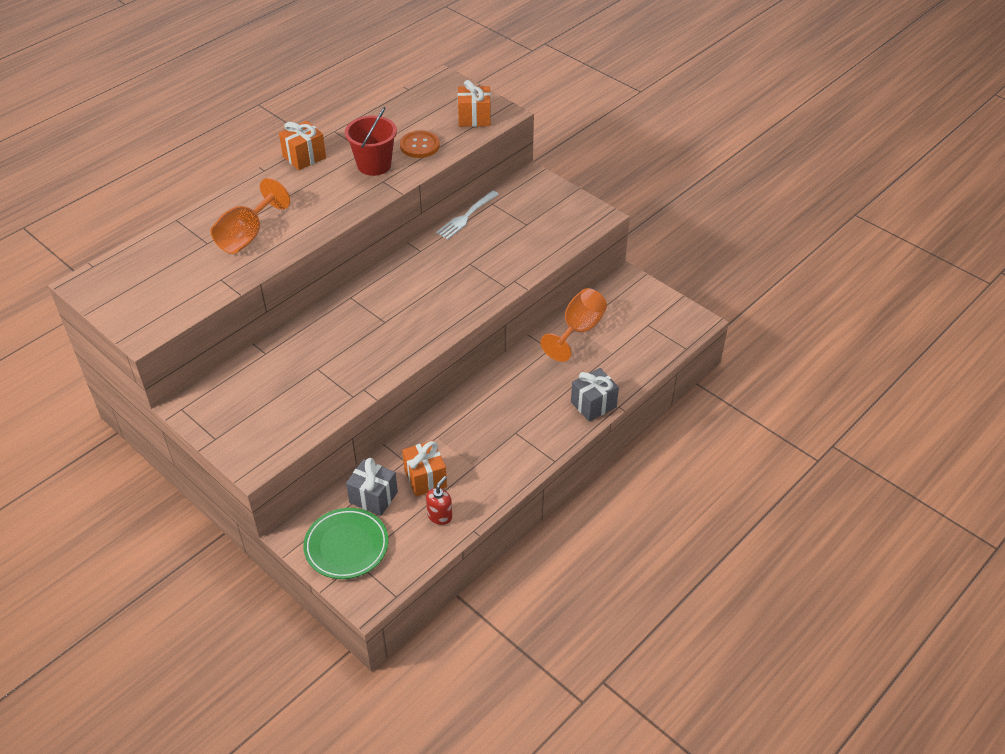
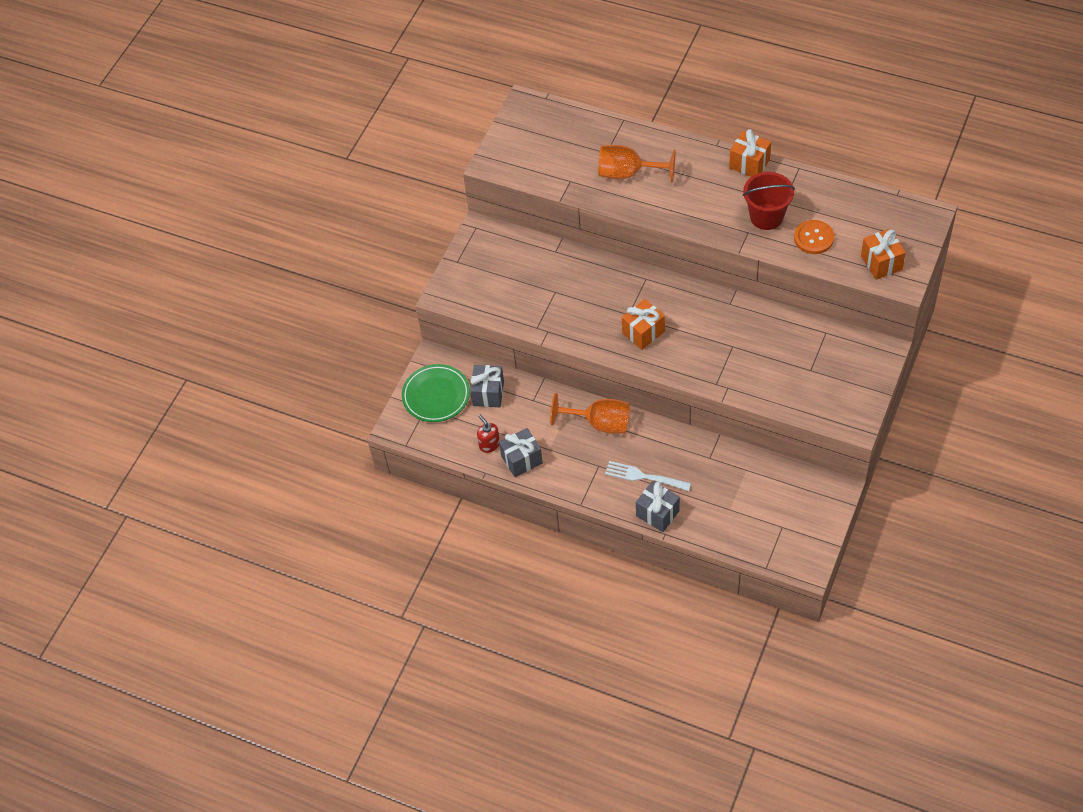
camera: 75 degrees right, 10 degrees up
orange gift [402,440,447,497] -> orange gift moved to [622,299,665,350]
red soap dispenser [426,476,452,525] -> red soap dispenser turned 135 degrees counterclockwise [477,415,500,453]
white fork [436,191,499,240] -> white fork moved to [605,461,691,491]
orange goblet [541,288,607,362] -> orange goblet moved to [550,393,630,434]
none -> grey gift [499,428,543,477]

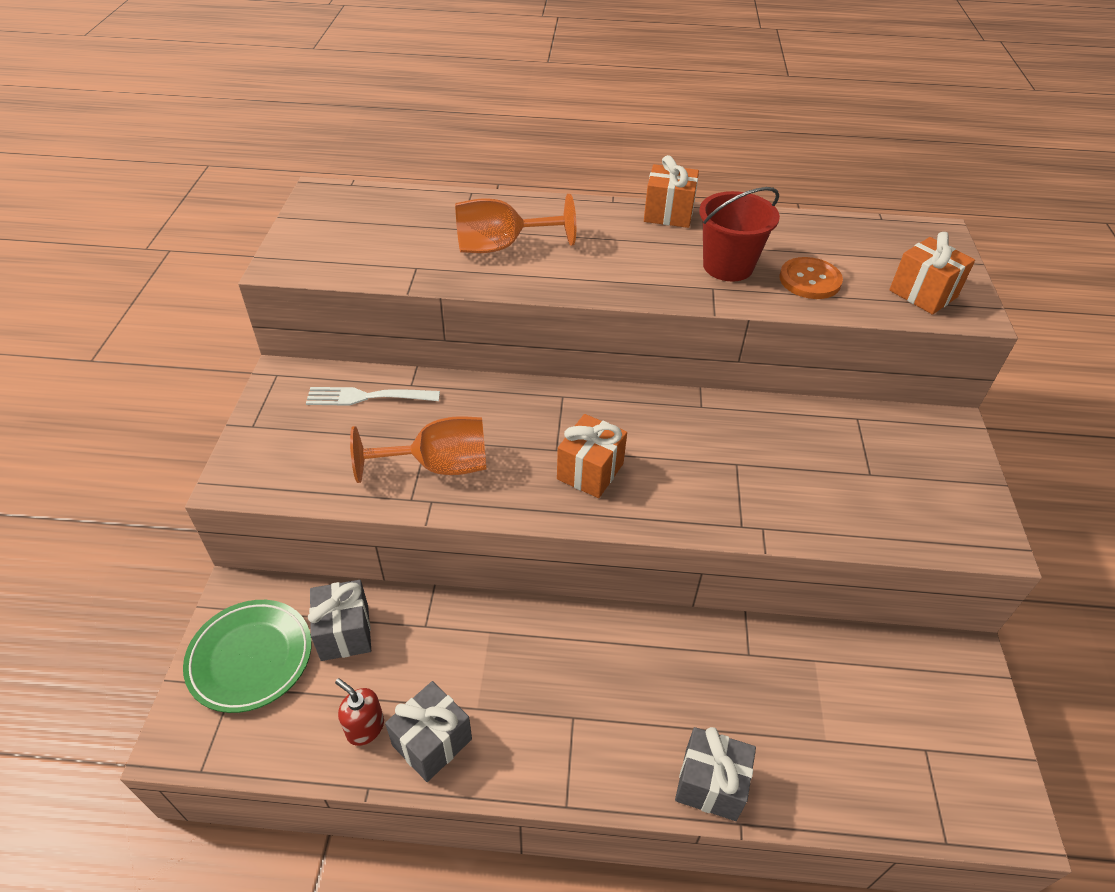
camera: 25 degrees left, 10 degrees down
orange goblet [550,393,630,434] -> orange goblet moved to [350,416,486,483]
white fork [605,461,691,491] -> white fork moved to [306,387,440,406]

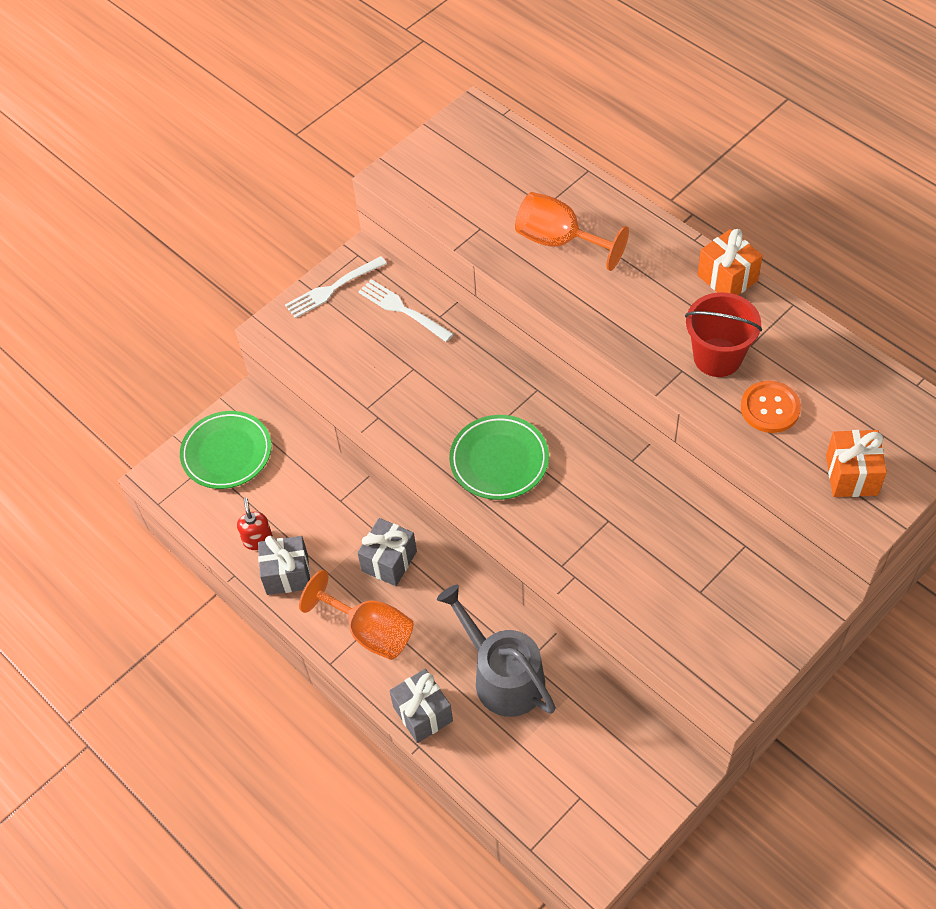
camera: 45 degrees right, 10 degrees up
grey gift [308,580,371,661] -> grey gift moved to [358,518,417,586]
orange goblet [350,416,486,483] -> orange goblet moved to [299,570,413,660]
orange gift [557,414,627,498] -> green plate [449,415,549,500]
none -> white fork [285,256,387,318]
none -> grey watering can [437,584,556,717]

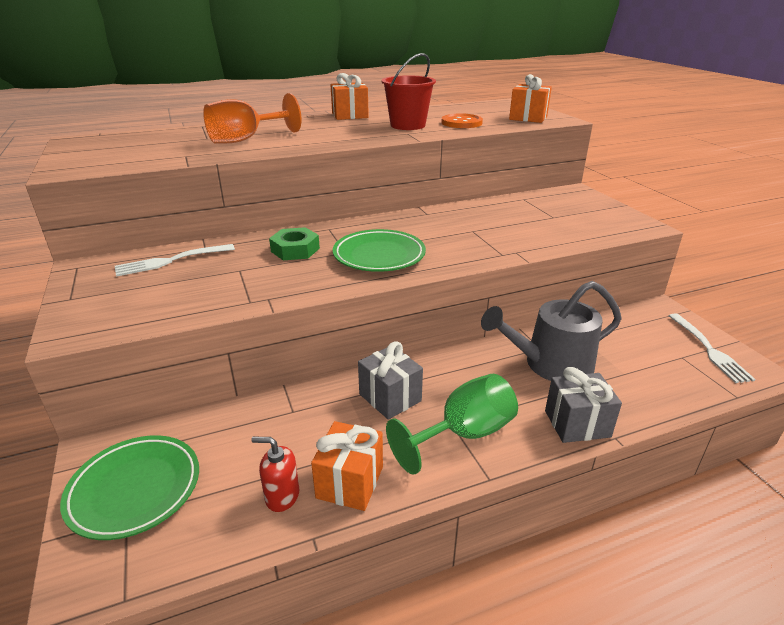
camera: 70 degrees left, 25 degrees down
grey gift [258,536,310,595] -> orange gift [311,421,383,511]
white fork [285,256,387,318] -> white fork moved to [669,313,756,383]
orange goblet [299,570,413,660] -> green goblet [386,374,518,475]
none -> green nut [269,227,320,260]

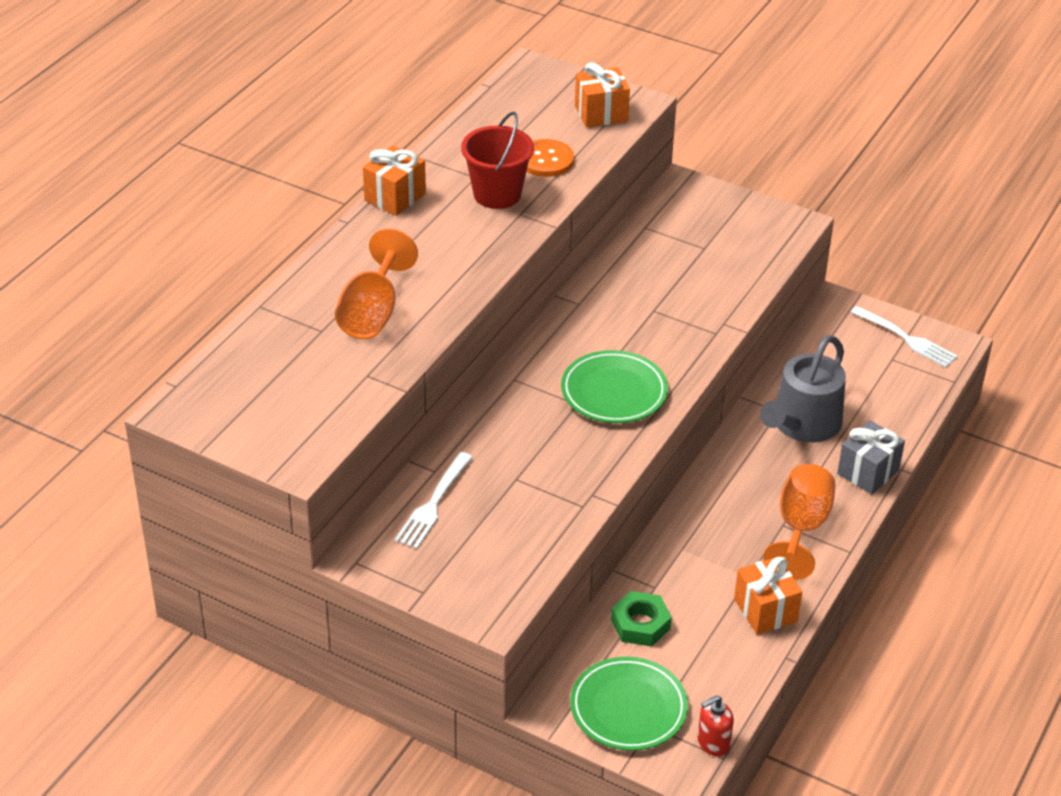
camera: 40 degrees left, 10 degrees up
red soap dispenser [251,437,299,512] -> red soap dispenser moved to [697,695,734,756]
green nut [269,227,320,260] -> green nut moved to [611,591,672,647]
grey gift [358,341,423,420] -> none
green goblet [386,374,518,475] -> orange goblet [763,464,836,580]

